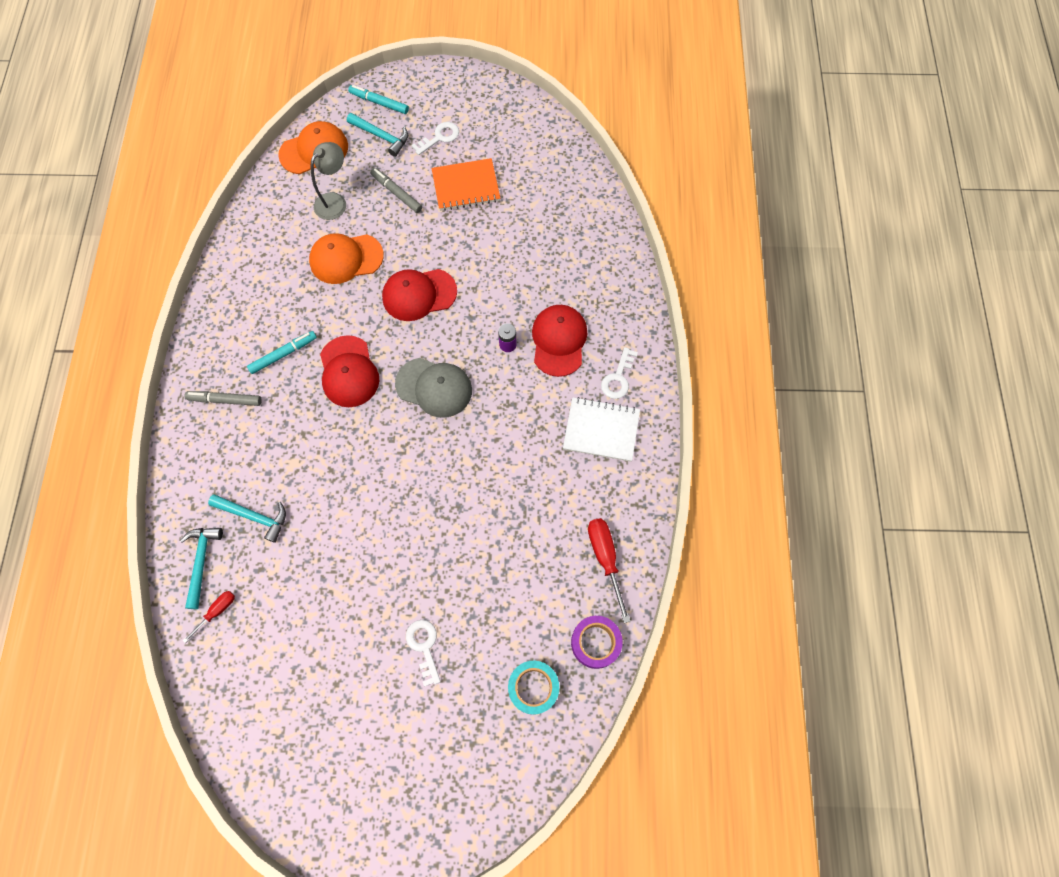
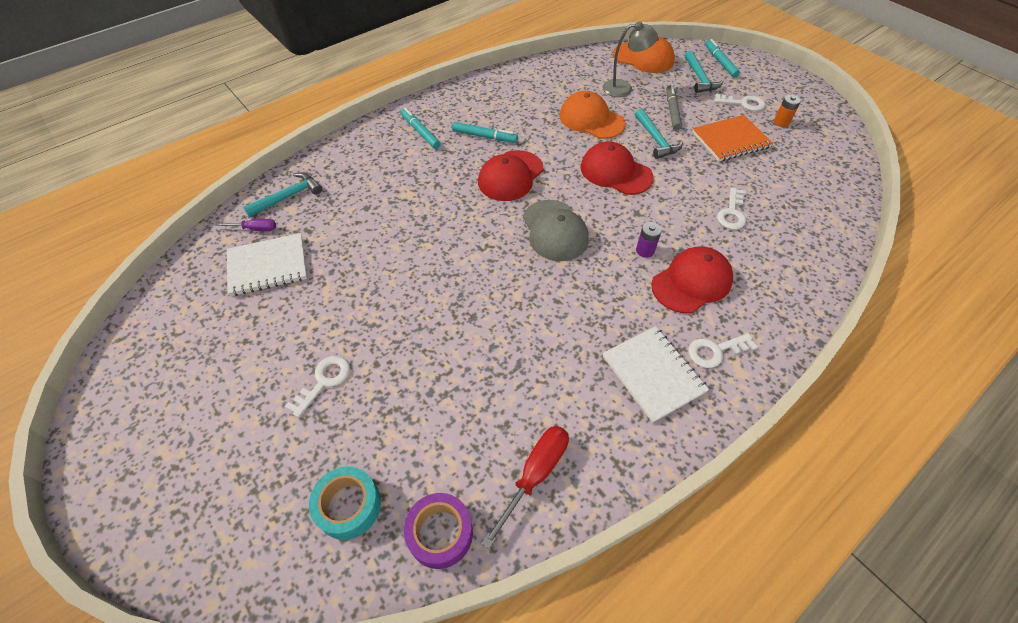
camera: 50 degrees right, 15 degrees down
red screwdriver [183,591,235,643] -> purple screwdriver [215,219,276,231]
grey marker [184,391,262,406] -> turquoise marker [400,108,441,149]
turquoise hammer [208,494,286,543] -> turquoise hammer moved to [635,109,683,159]
orange notebook [432,158,500,211] -> orange notebook turned 60 degrees counterclockwise [692,115,773,161]
none -> white notebook [227,233,307,296]
none -> white key [717,187,746,230]
none -> orange battery [774,95,801,127]

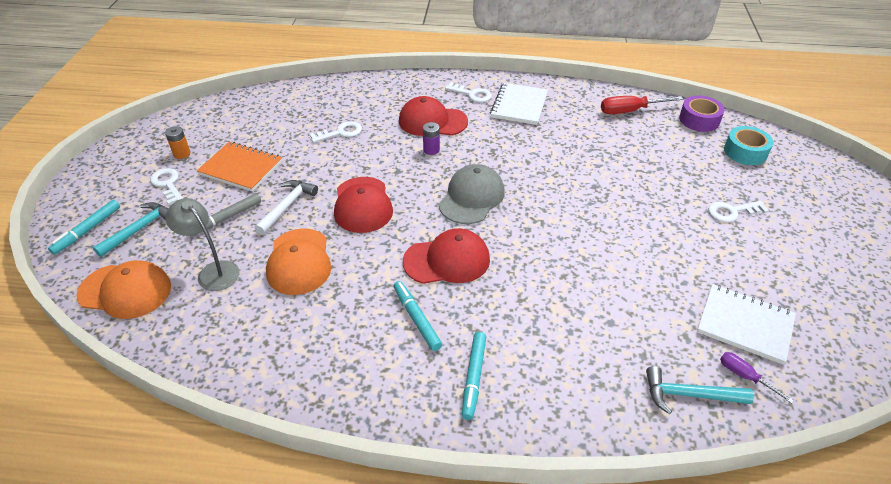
camera: 135 degrees left, 10 degrees down
orange cap [613,36,675,73] -> orange cap turned 120 degrees clockwise [76,260,171,319]
turquoise hammer [635,109,683,159] -> white hammer [255,180,318,235]

